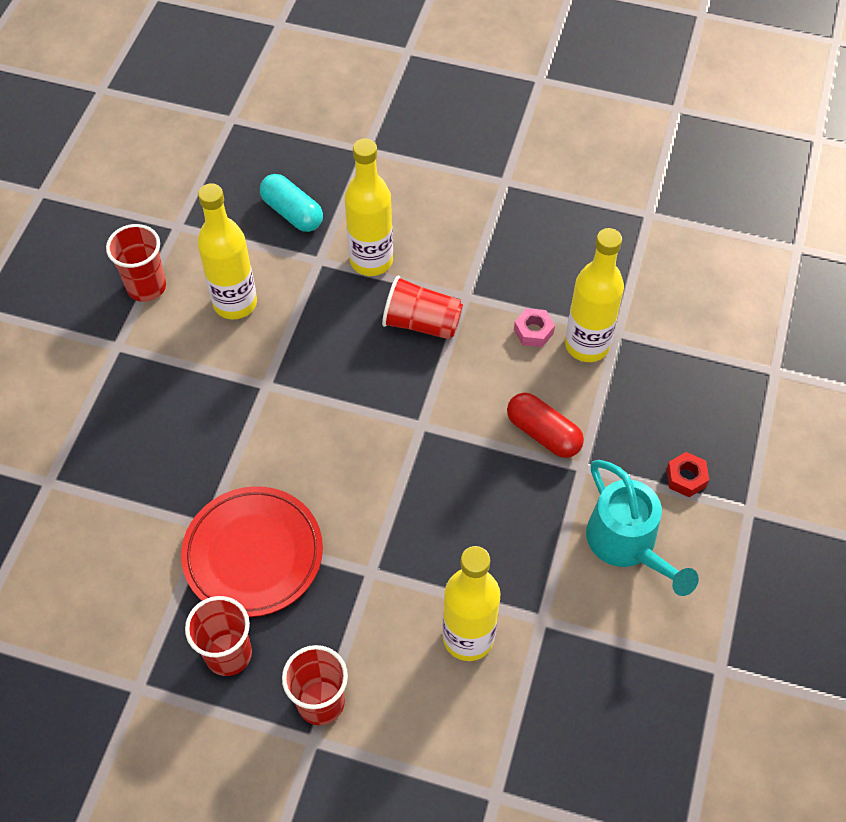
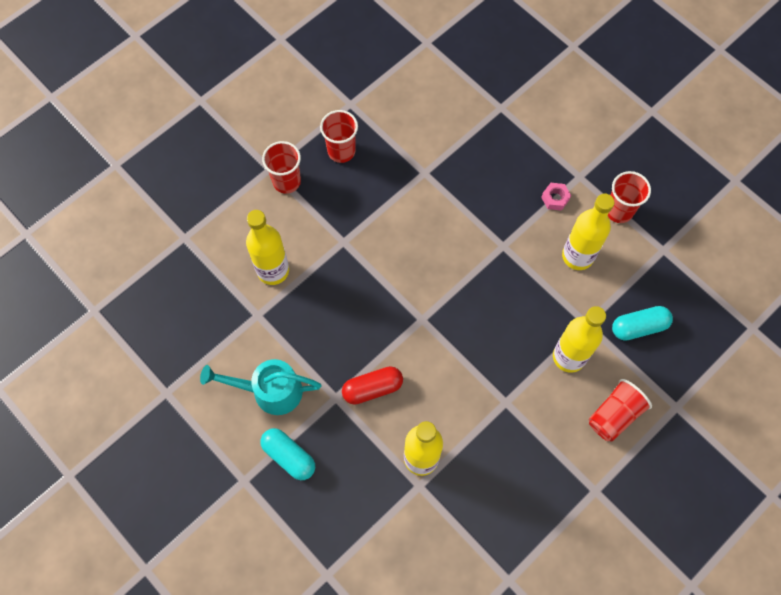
camera: 120 degrees right, 10 degrees up
red plate [181,486,323,617] -> none
red cup [382,276,463,339] -> red cup moved to [589,379,652,442]
pink nut [514,308,555,347] -> pink nut moved to [541,183,571,211]
red nut [666,452,709,497] -> turquoise capsule [261,428,315,480]

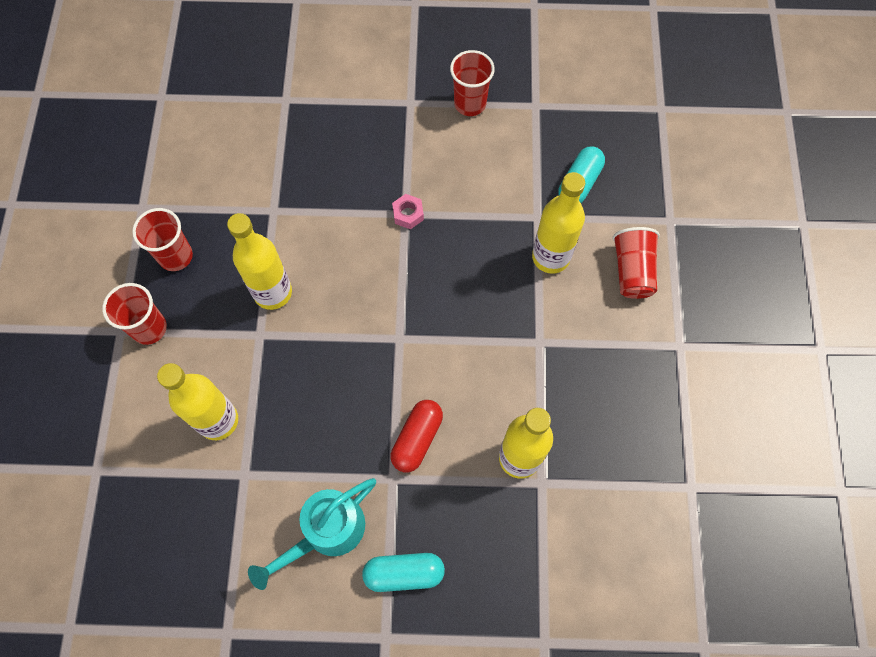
camera: 45 degrees left, 0 degrees up
pink nut [541,183,571,211] -> pink nut moved to [392,194,424,229]
yellow bottle [562,194,615,270] -> yellow bottle moved to [227,213,292,310]

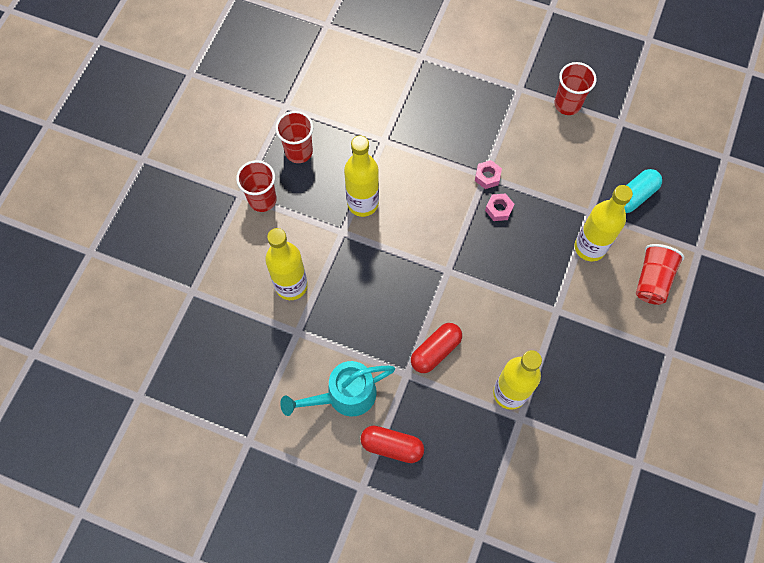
camera: 20 degrees right, 0 degrees up
turquoise capsule [362,553,445,592] -> red capsule [360,426,424,463]
none -> pink nut [485,194,514,221]

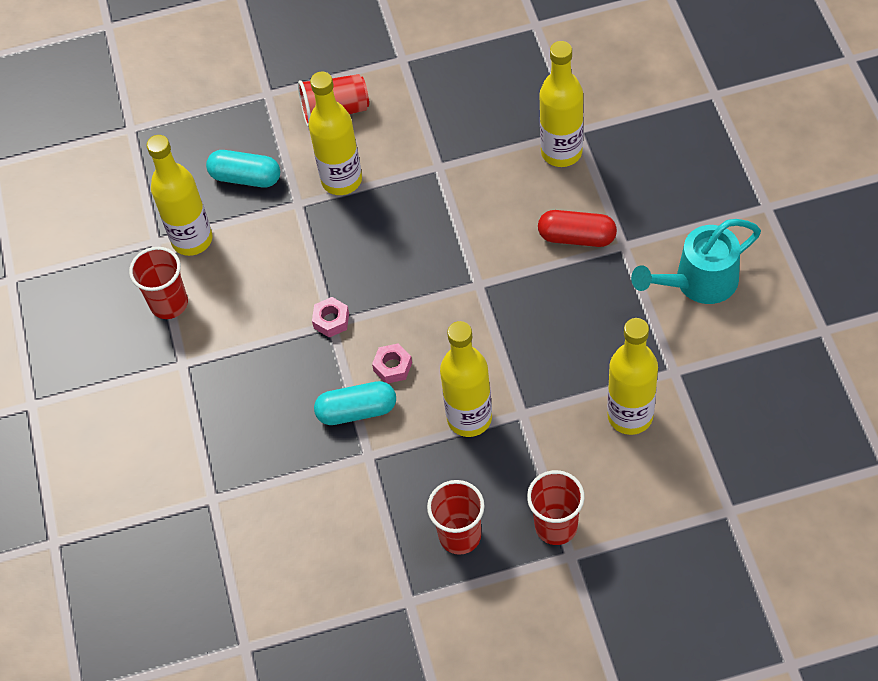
camera: 120 degrees left, 10 degrees down
turquoise watering can [280,361,395,416] -> turquoise watering can turned 120 degrees clockwise [631,219,761,304]
red capsule [360,426,424,463] -> none
pink nut [485,194,514,221] -> pink nut moved to [372,343,412,383]
none -> yellow bottle [147,135,213,256]
none -> turquoise capsule [314,381,396,425]

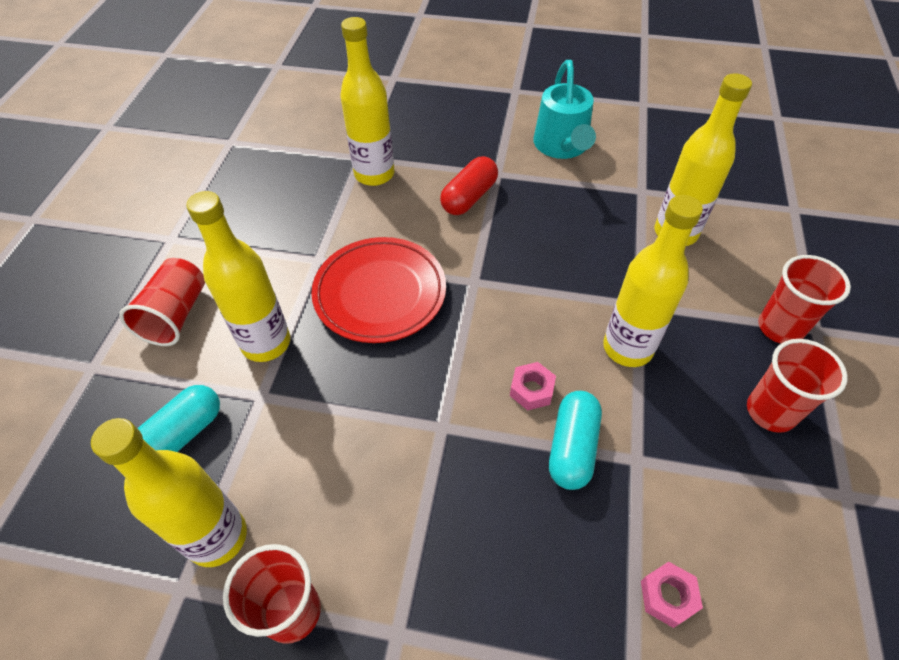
camera: 70 degrees left, 5 degrees down
pink nut [312,297,349,338] -> pink nut moved to [641,562,703,628]
none -> red plate [311,237,446,343]

